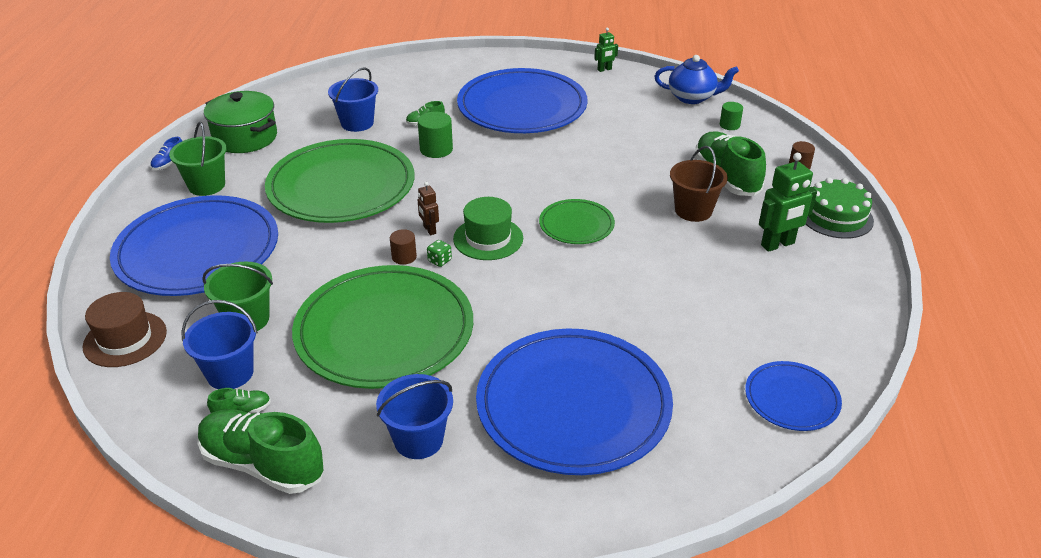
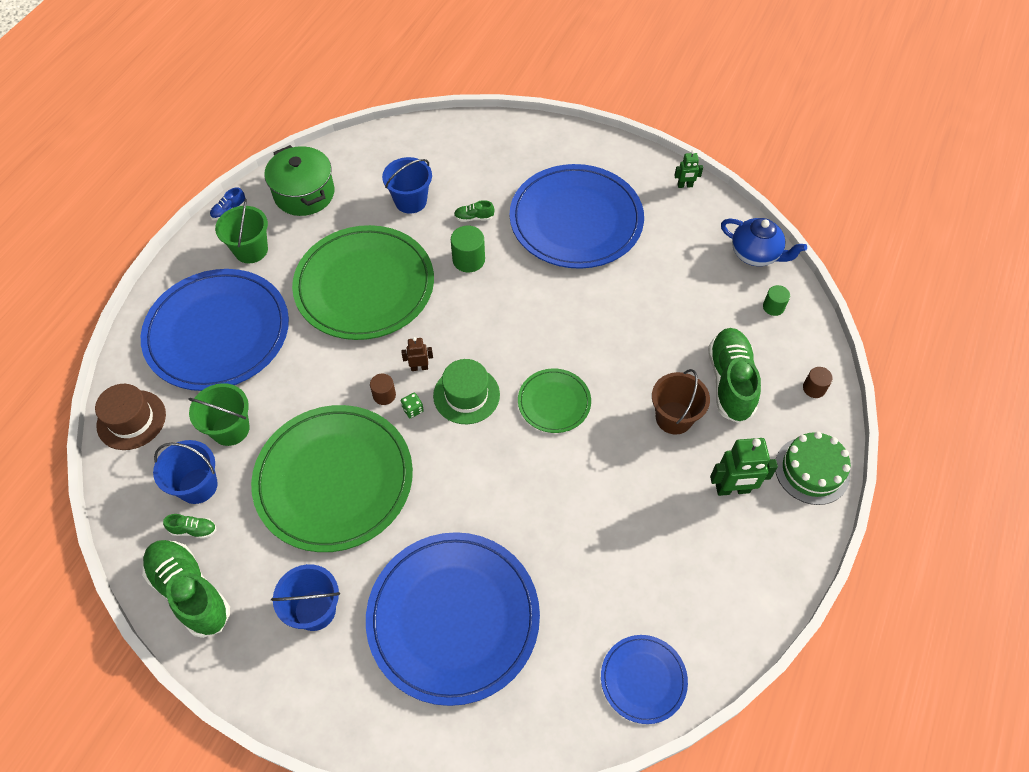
camera: 20 degrees right, 20 degrees up
brown robot [418,182,439,235] -> brown robot turned 90 degrees clockwise [401,337,433,371]

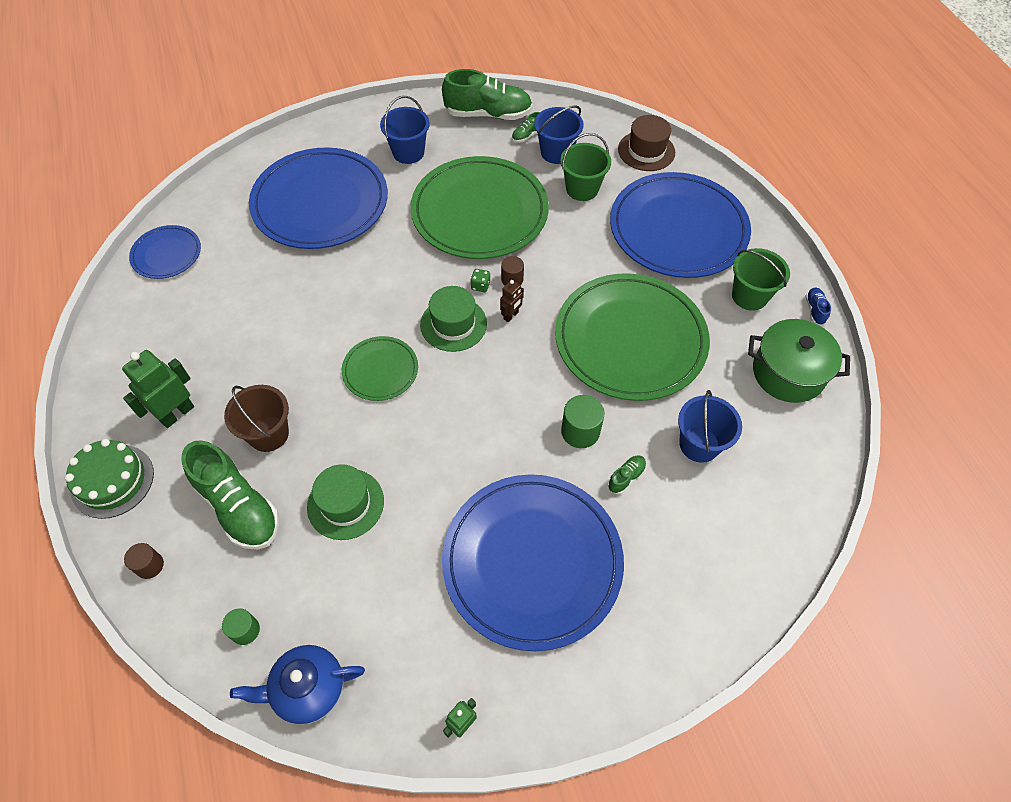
camera: 135 degrees right, 0 degrees up
none -> green hat [307,464,384,540]

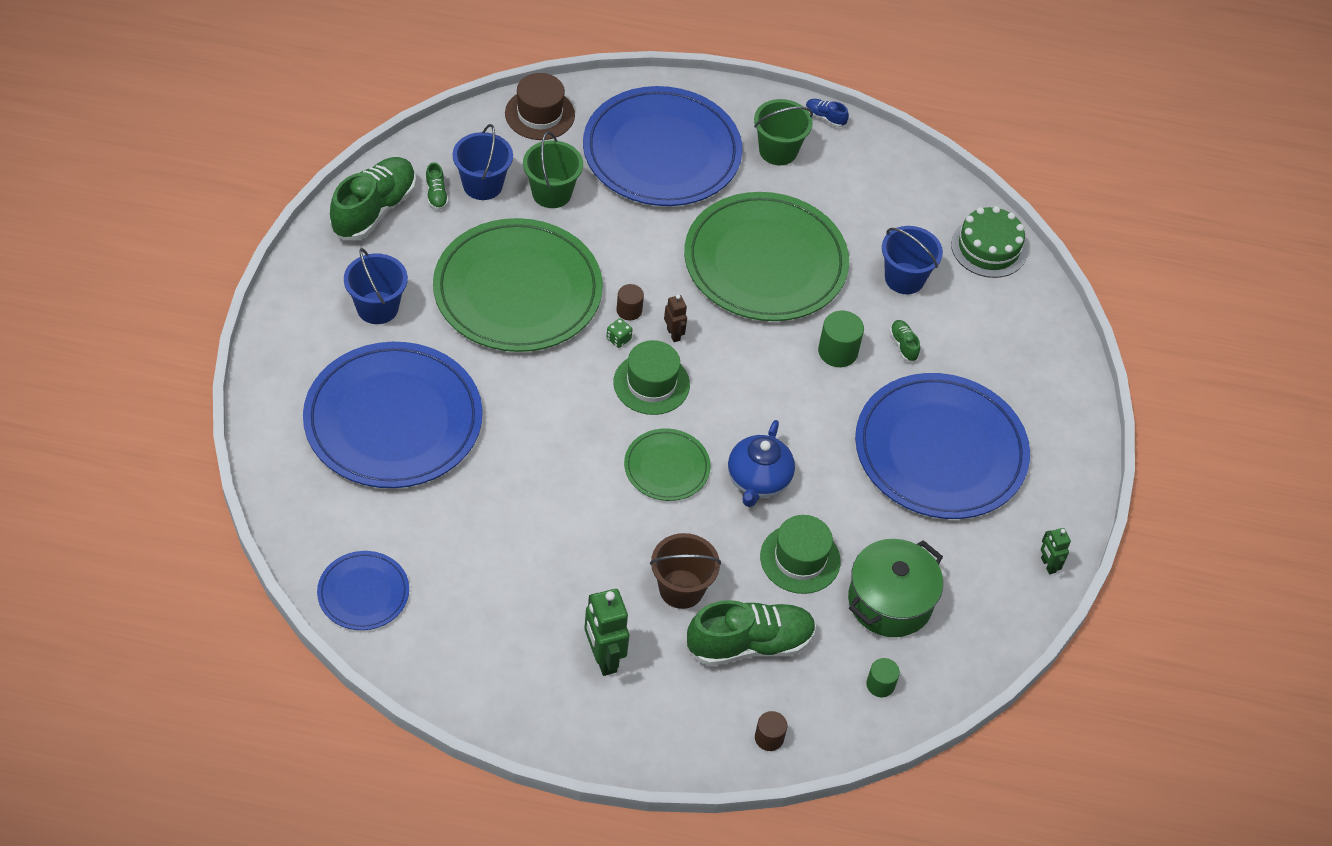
camera: 65 degrees left, 5 degrees down
green cake [65,439,154,519] -> green cake moved to [951,206,1027,278]
blue teapot [230,645,365,725] -> blue teapot moved to [728,420,795,507]
green pot [748,319,850,403] -> green pot moved to [848,539,943,637]

